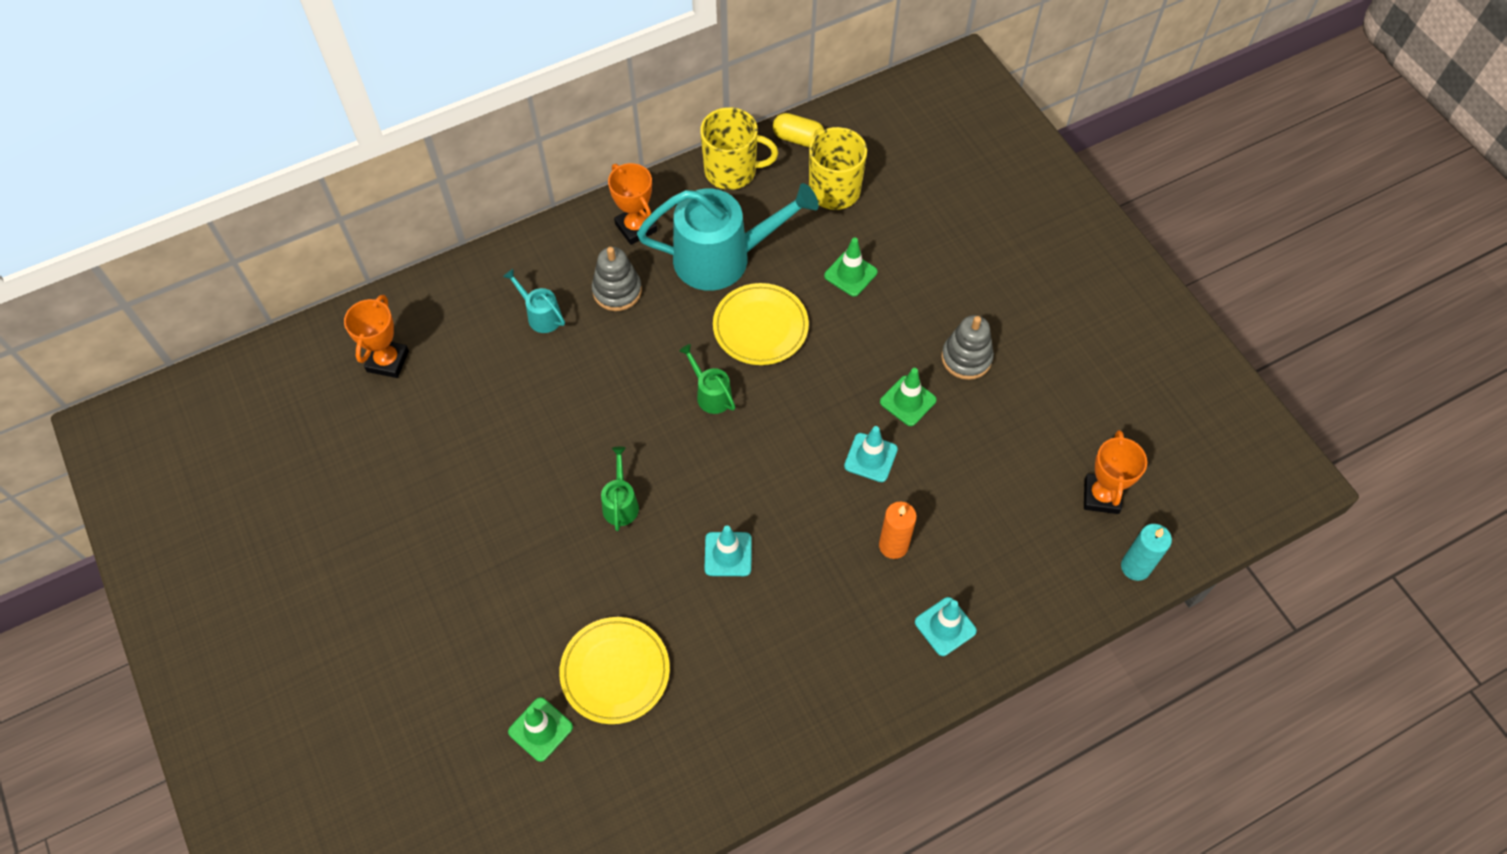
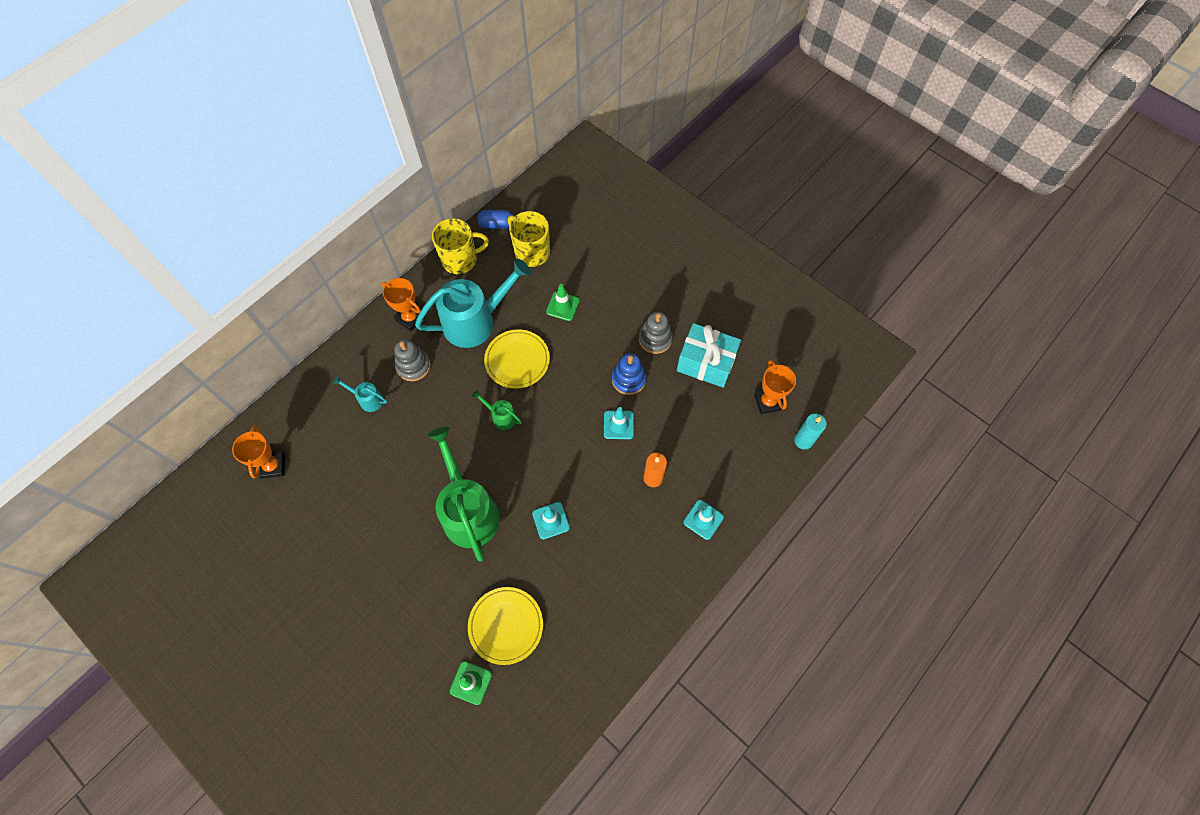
camera: 20 degrees left, 5 degrees up
green watering can [601,447,639,531] -> green watering can [428,427,500,561], size x2.27
yellow capsule [773,113,824,147] -> blue capsule [477,210,512,229]
green traffic cone [880,368,937,426] -> blue stacking toy [612,353,646,395]
none -> turquoise gift [677,323,741,388]

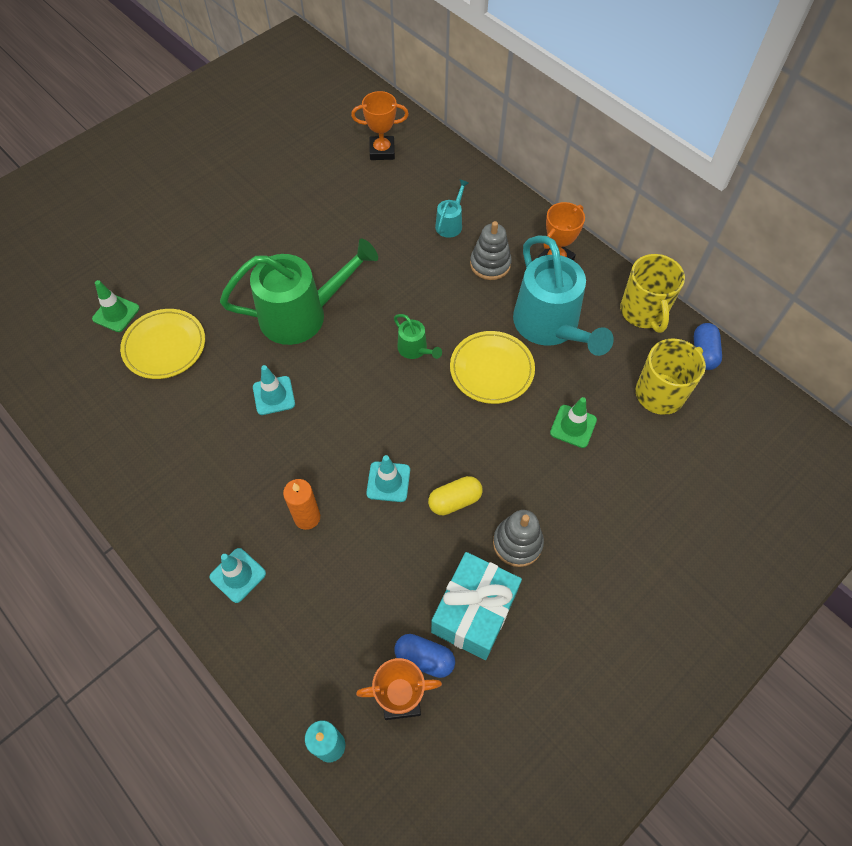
camera: 95 degrees right, 5 degrees down
green watering can [472,390,522,430] -> green watering can turned 105 degrees clockwise [394,314,442,359]
blue stacking toy [612,353,646,395] -> yellow capsule [428,476,482,515]
none -> blue capsule [394,634,455,678]

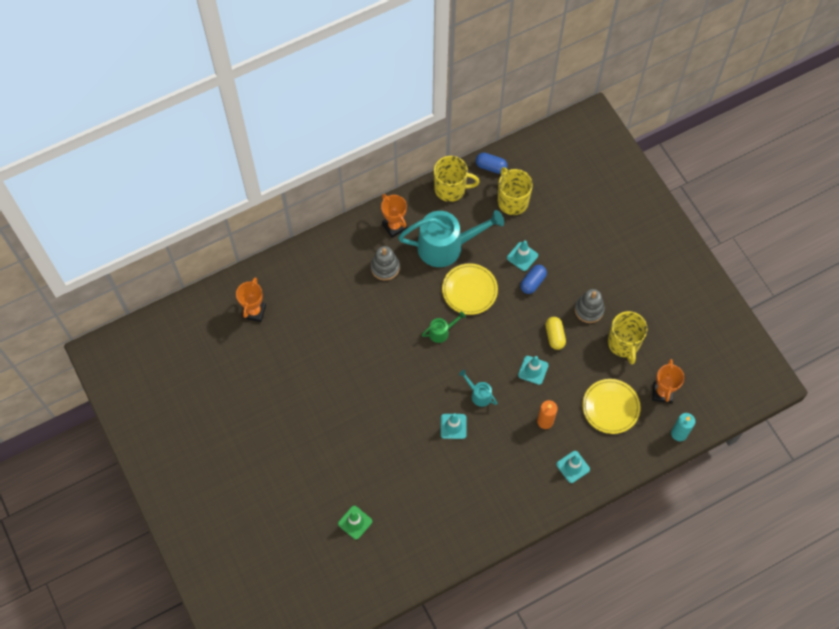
camera: 75 degrees left, 5 degrees up
yellow plate [120,309,205,379] -> yellow plate moved to [582,379,641,434]
green watering can [220,239,378,345] -> none
blue capsule [394,634,455,678] -> blue capsule moved to [520,265,547,294]
turquoise gift [431,552,522,660] -> yellow mug [608,311,647,364]
turquoise watering can [435,179,469,238] -> turquoise watering can moved to [459,370,497,407]
green traffic cone [550,397,597,448] -> turquoise traffic cone [507,240,538,271]

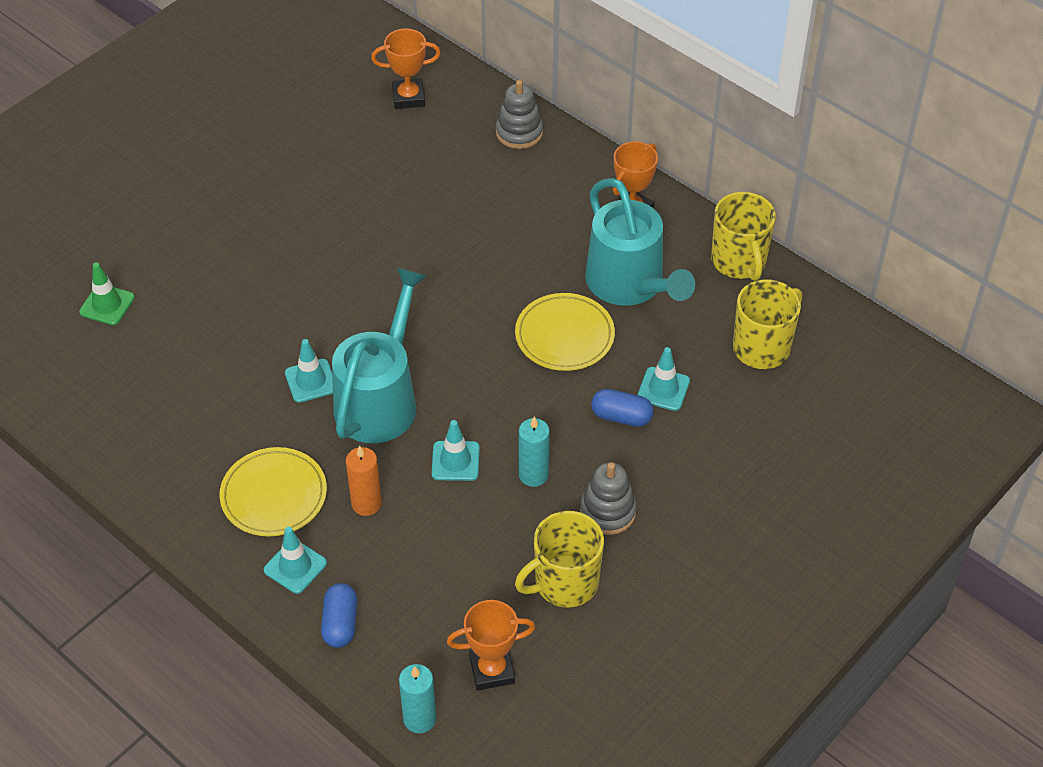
camera: 70 degrees right, 15 degrees down
grey stacking toy [371,246,400,281] -> grey stacking toy moved to [496,80,543,149]
green watering can [422,312,466,343] -> none
turquoise watering can [459,370,497,407] -> turquoise watering can [332,268,427,443], size x2.27
blue capsule [476,153,507,174] -> blue capsule moved to [321,583,357,648]
yellow capsule [545,317,566,350] -> turquoise candle [519,416,550,487]
yellow plate [582,379,641,434] -> yellow plate moved to [219,447,327,536]

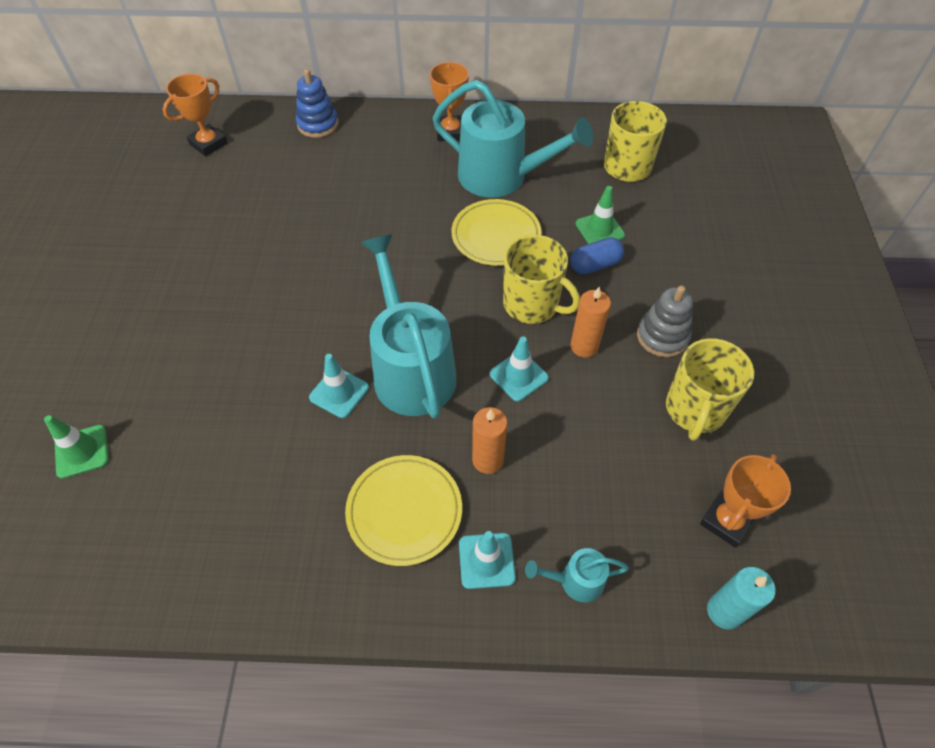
camera: 40 degrees left, 5 degrees up
blue capsule [321,583,357,648] -> turquoise watering can [525,548,629,602]
grey stacking toy [496,80,543,149] -> blue stacking toy [296,69,339,138]
turquoise candle [519,416,550,487] -> orange candle [571,287,611,358]
turquoise traffic cone [637,347,690,411] -> green traffic cone [576,186,625,244]
yellow mug [711,192,776,281] -> yellow mug moved to [503,235,580,324]

